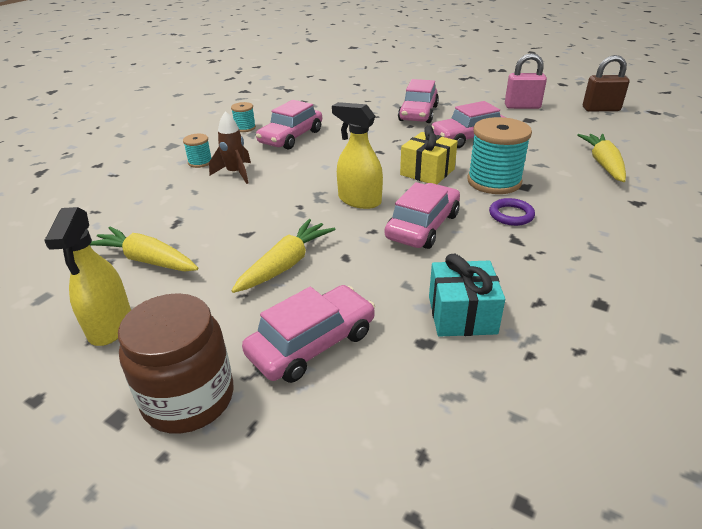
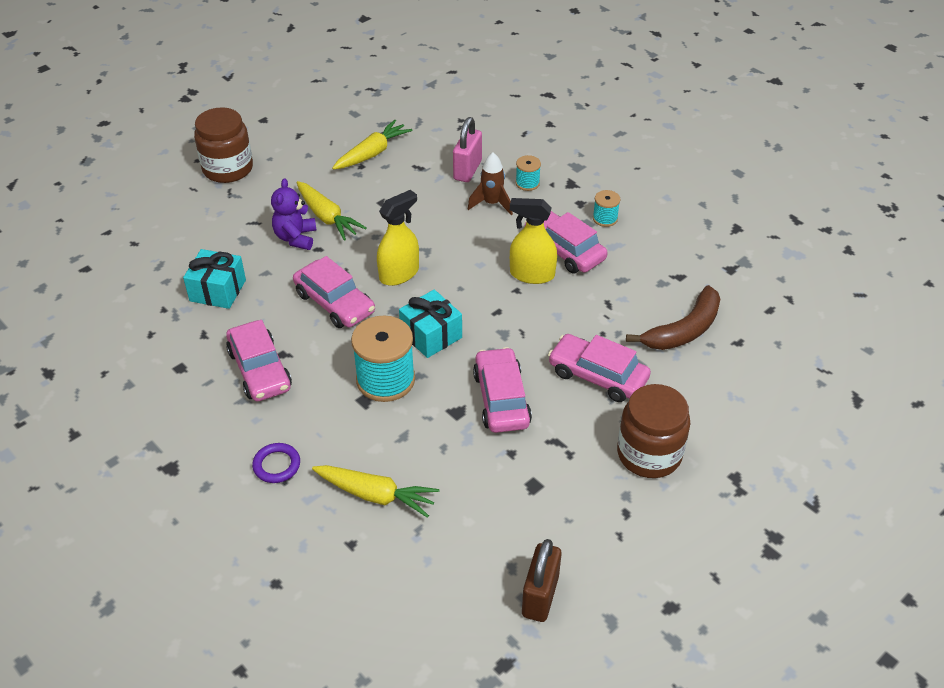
camera: 105 degrees right, 10 degrees up
yellow spray bottle [44,207,131,346] -> yellow spray bottle moved to [510,198,557,284]
pink car [242,285,375,383] -> pink car moved to [226,320,292,401]
yellow gift [400,125,458,184] -> turquoise gift [399,290,462,358]
purple ring [489,198,535,226] -> purple ring moved to [252,443,300,483]
pink padlock [505,53,547,109] -> pink padlock moved to [453,117,482,182]
none -> purple teddy bear [271,178,316,250]
none -> brown jar [617,384,691,478]
none -> brown banana [626,285,721,350]

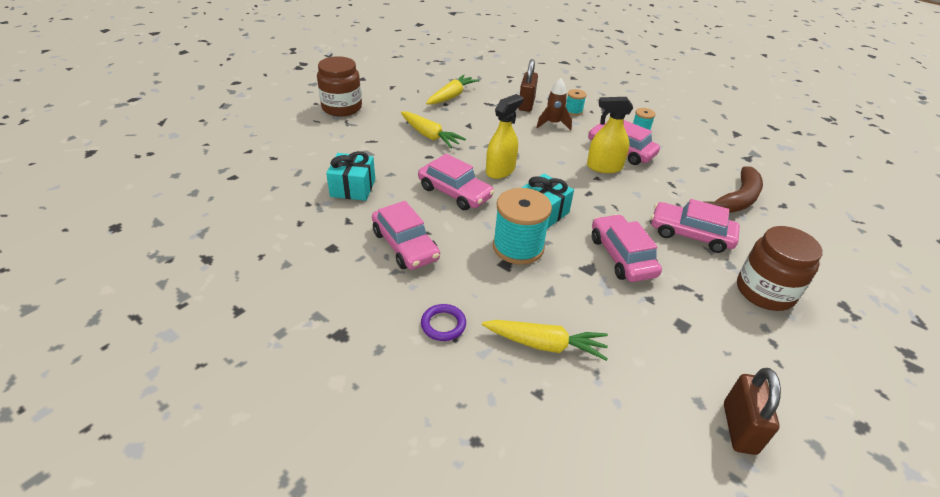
camera: 10 degrees left, 5 degrees down
purple teddy bear [271,178,316,250] -> none
pink padlock [453,117,482,182] -> brown padlock [518,59,538,112]

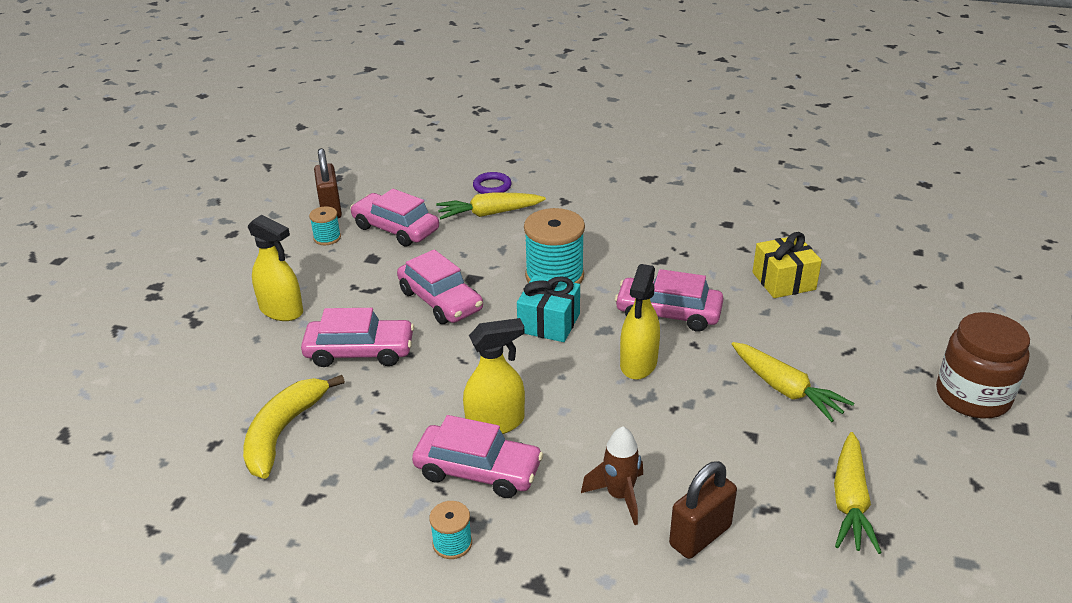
camera: 160 degrees right, 5 degrees down
turquoise gift [326,151,375,201] -> yellow gift [752,232,822,298]
pink car [372,201,440,270] -> pink car moved to [350,189,439,247]
yellow carrot [401,112,466,148] -> yellow carrot turned 150 degrees counterclockwise [732,342,854,422]
purple ring [421,304,466,341] -> purple ring moved to [473,172,512,194]
brown padlock [518,59,538,112] -> brown padlock turned 60 degrees clockwise [669,461,737,559]
turquoise spool [566,89,587,116] -> turquoise spool moved to [309,206,341,245]
brown banana [704,166,763,212] -> yellow banana [243,375,345,479]
brown jar [737,226,823,311] -> yellow spray bottle [248,215,303,321]

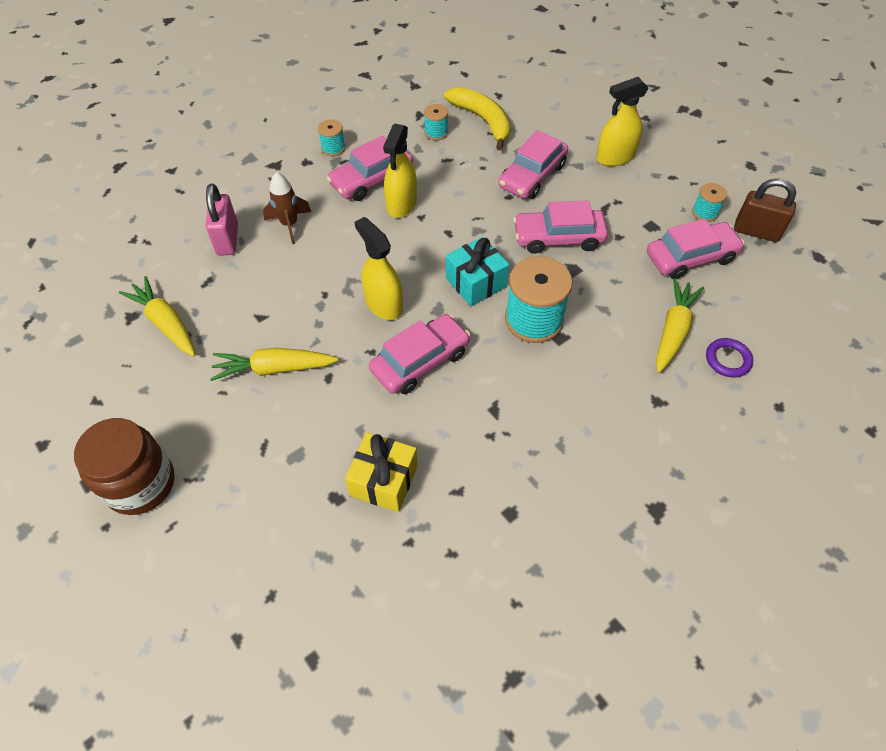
camera: 125 degrees right, 20 degrees up
brown padlock [669,461,737,559] -> pink padlock [206,183,238,256]
none -> turquoise spool [424,104,448,140]

